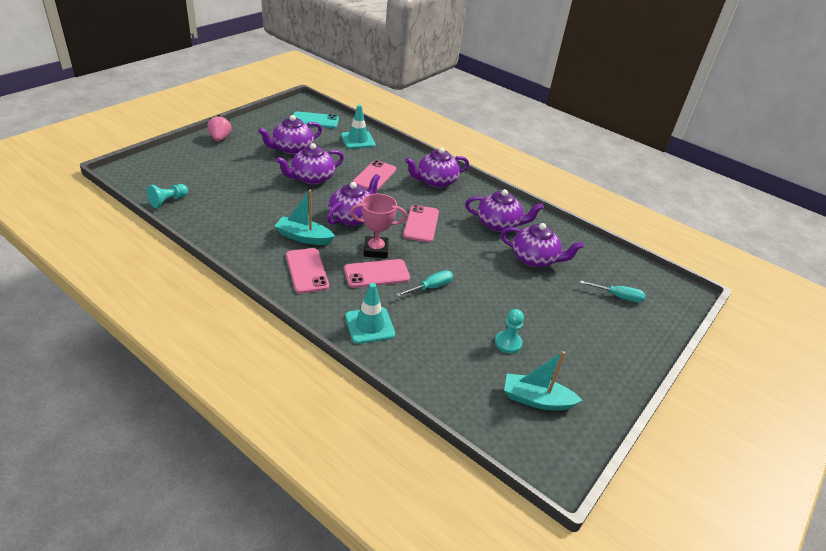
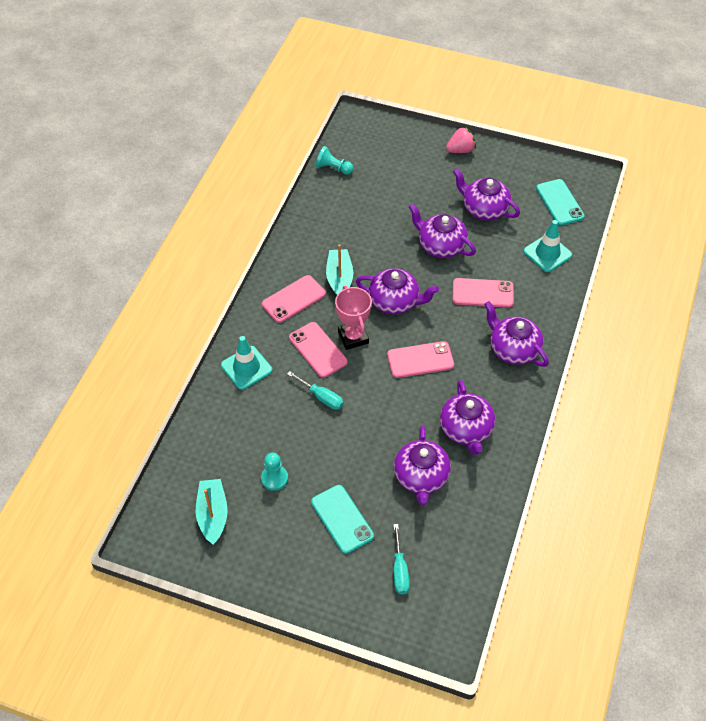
camera: 75 degrees right, 15 degrees up
none -> turquoise phone [311,485,374,554]

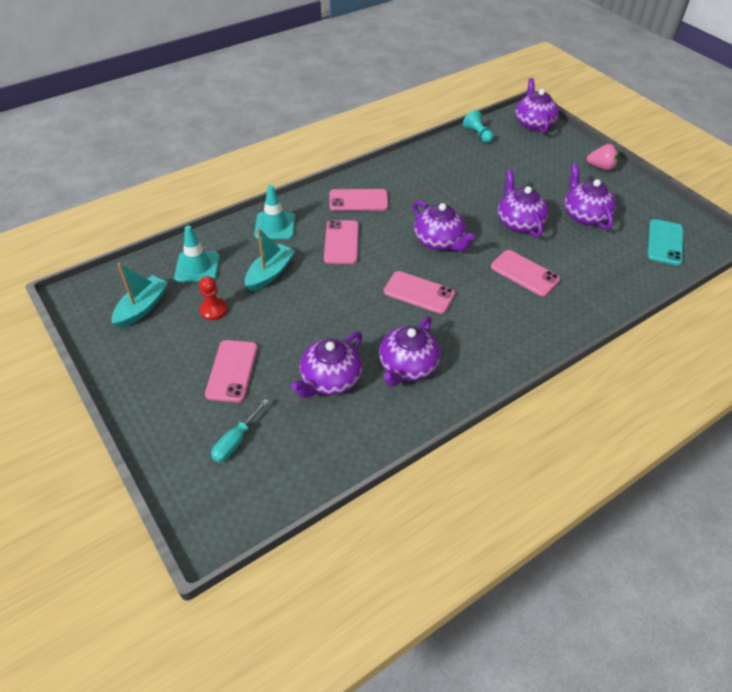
camera: 35 degrees right, 5 degrees down
turquoise pawn [261,453,288,491] -> red pawn [199,276,227,320]
turquoise screwdriver [287,371,344,410] -> none
turquoise phone [311,485,374,554] -> pink phone [205,340,258,402]
turquoise boat [326,244,353,295] -> turquoise boat moved to [245,228,295,292]
pink trophy [335,286,372,350] -> none
purple teapot [484,301,549,367] -> purple teapot moved to [515,78,559,133]
turquoise traffic cone [523,220,572,272] -> turquoise traffic cone moved to [174,226,220,282]

